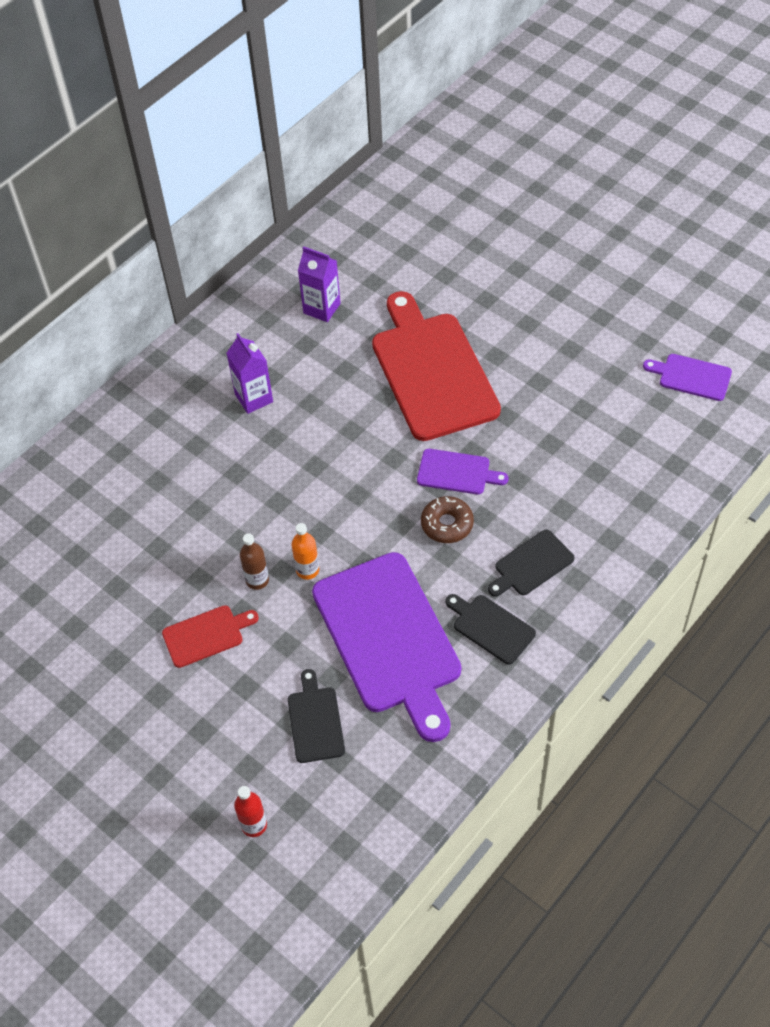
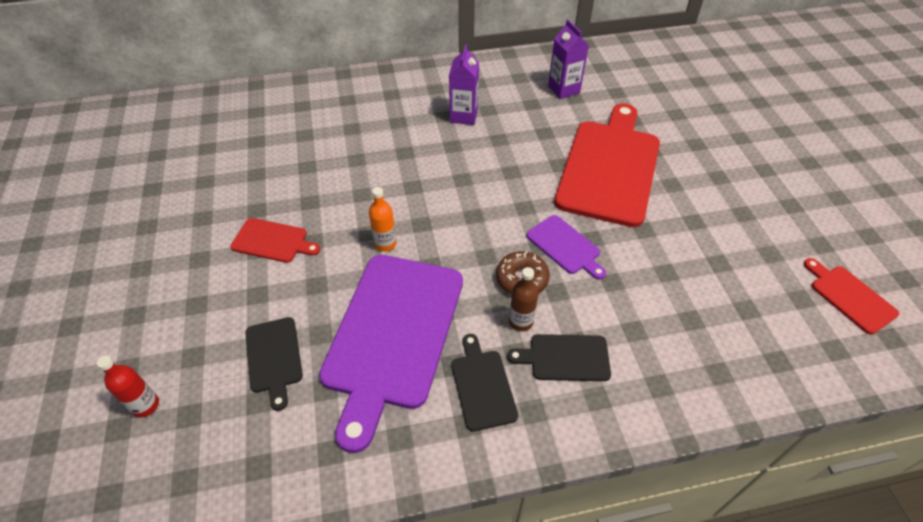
camera: 35 degrees right, 5 degrees down
brown bottle [240,533,269,590] -> brown bottle moved to [509,267,539,331]
black cutting board [288,669,345,763] -> black cutting board turned 135 degrees clockwise [245,317,303,411]
purple cutting board [643,354,732,401] -> red cutting board [804,258,899,335]

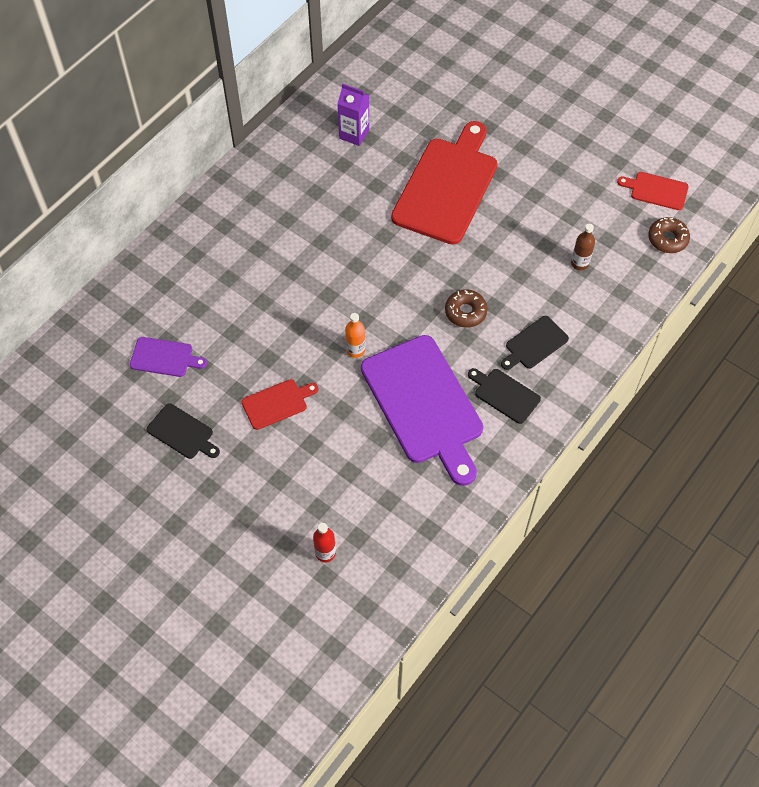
camera: 40 degrees left, 10 degrees up
black cutting board [245,317,303,411] -> black cutting board moved to [147,403,220,459]
purple carton [449,44,479,125] -> none
brown bottle [509,267,539,331] -> brown bottle moved to [571,224,595,270]
purple cutting board [527,215,606,280] -> purple cutting board moved to [130,337,207,377]
red cutting board [554,103,660,227] -> red cutting board turned 45 degrees clockwise [391,121,498,245]
none -> brown donut [648,217,690,253]

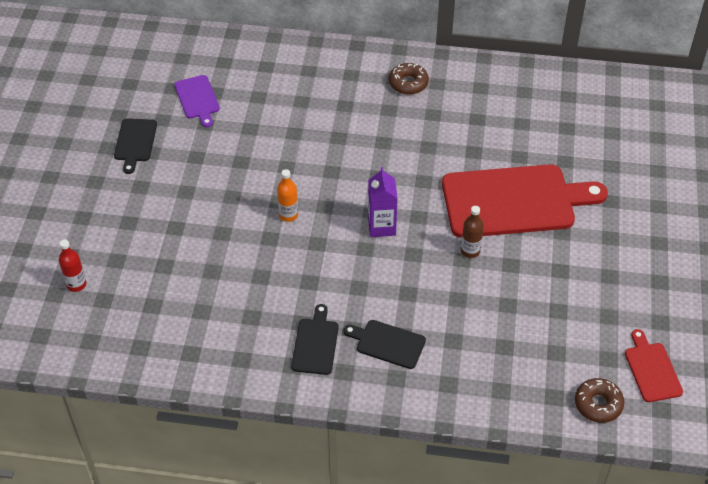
camera: 60 degrees right, 10 degrees down
red cutting board [241,379,319,430] -> none
purple carton [337,83,369,146] -> purple carton moved to [368,167,398,237]
purple cutting board [361,335,483,486] -> none
brown donut [445,289,488,328] -> brown donut moved to [389,63,429,95]
brown bottle [571,224,595,270] -> brown bottle moved to [461,206,484,258]

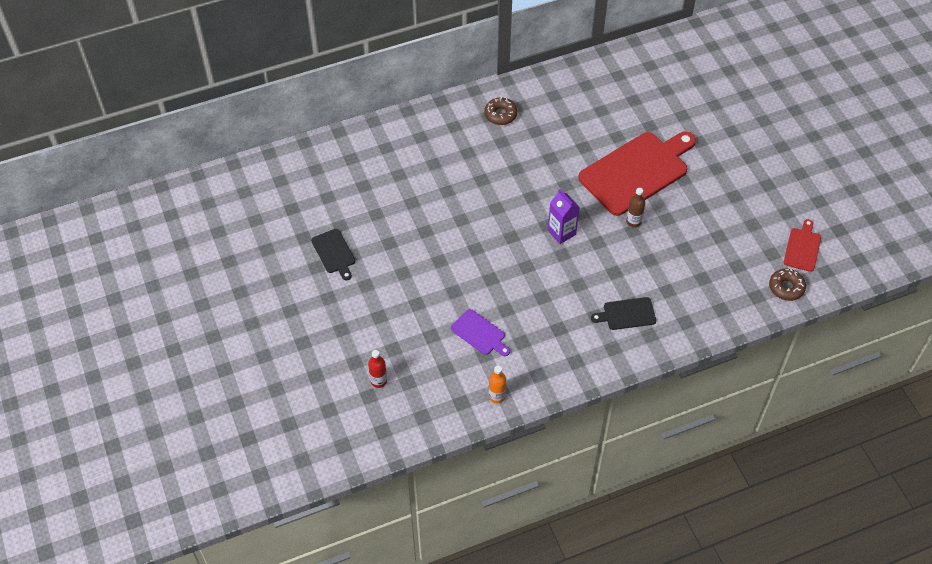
camera: 30 degrees left, 5 degrees up
purple cutting board [174,75,220,127] -> purple cutting board moved to [451,309,510,356]
orange bottle [277,169,298,222] -> orange bottle moved to [489,366,506,404]
black cutting board [291,304,339,375] -> none
red cutting board [625,329,683,402] -> red cutting board turned 60 degrees clockwise [784,219,821,272]

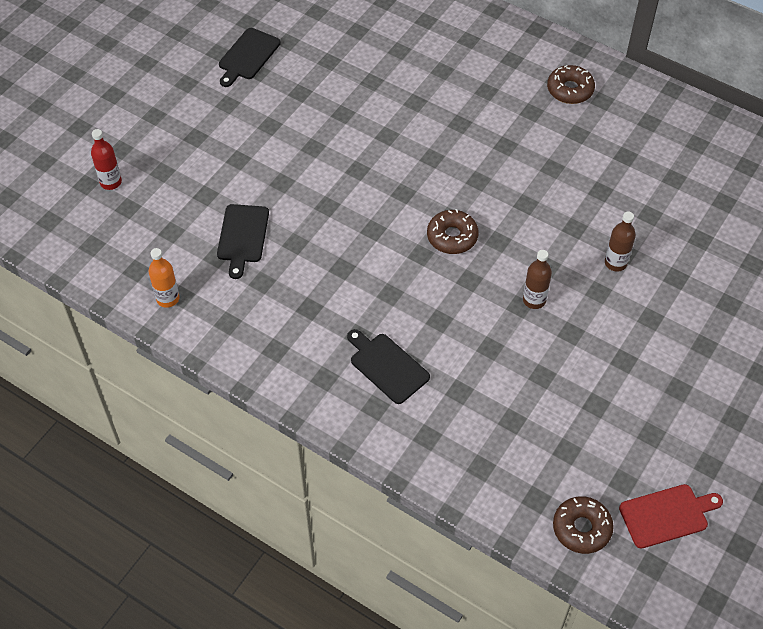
camera: 55 degrees right, 0 degrees up
purple cutting board [451,309,510,356] -> black cutting board [217,204,269,279]
purple carton [548,189,580,244] -> brown donut [427,209,479,254]
red cutting board [578,132,696,216] -> brown bottle [605,212,636,272]

